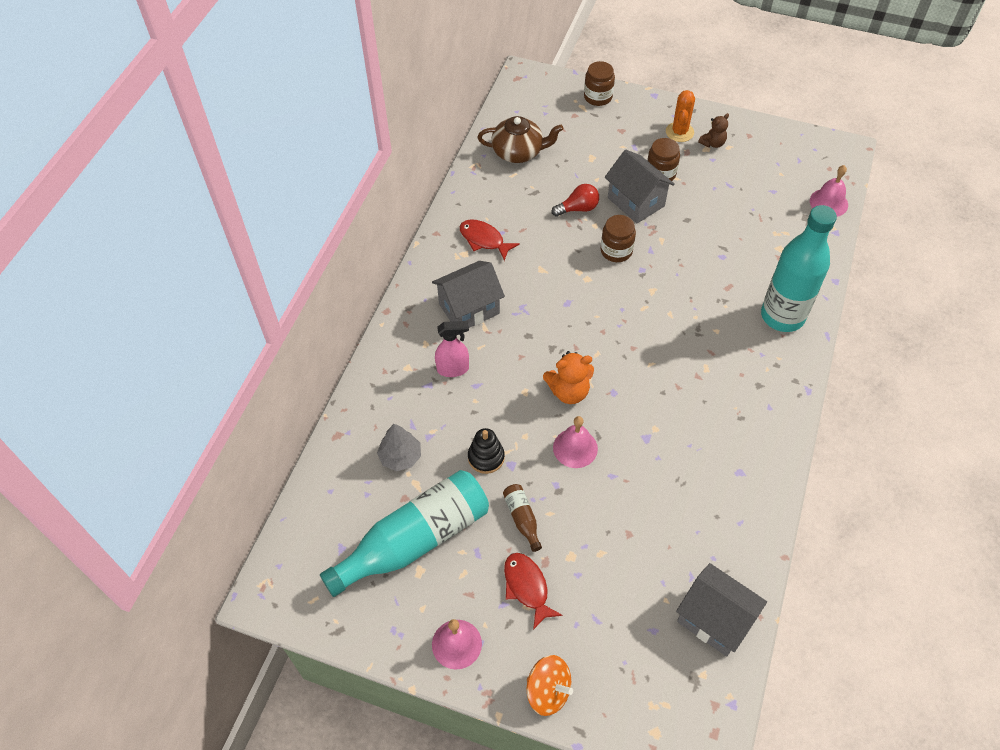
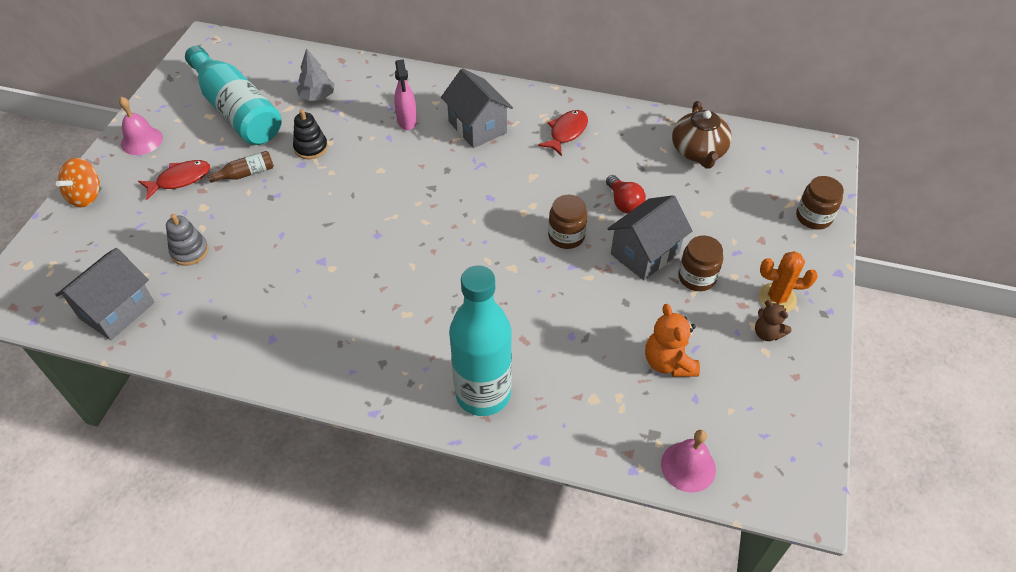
camera: 85 degrees right, 5 degrees down
orange teddy bear [543,351,594,404] -> orange teddy bear moved to [645,304,700,377]
pink bell [553,416,598,468] -> none
none -> grey stacking toy [166,214,209,266]

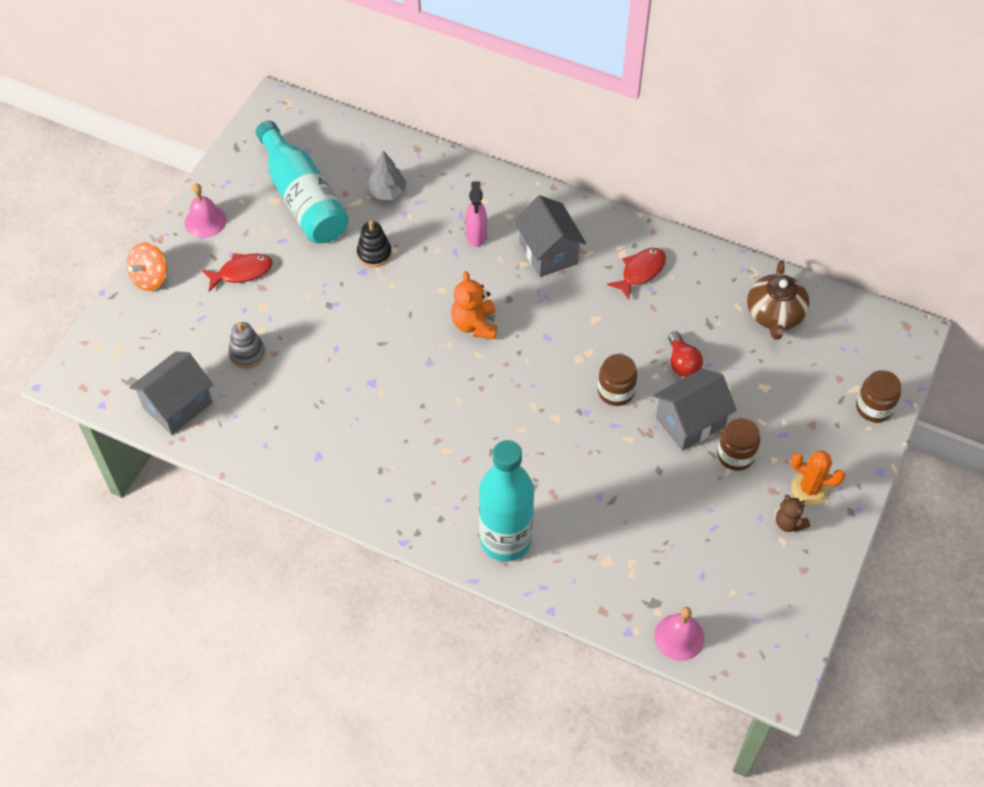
camera: 10 degrees right, 5 degrees up
brown bottle [207,151,274,183] -> none
orange teddy bear [645,304,700,377] -> orange teddy bear moved to [451,271,497,339]

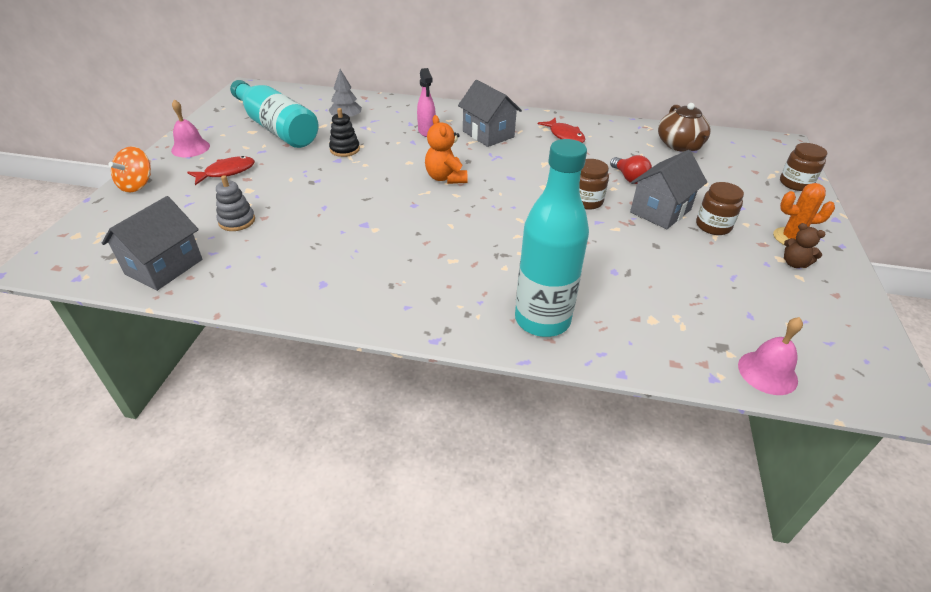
camera: 15 degrees left, 15 degrees down
red fish [607,248,666,300] -> red fish turned 120 degrees clockwise [538,118,585,143]

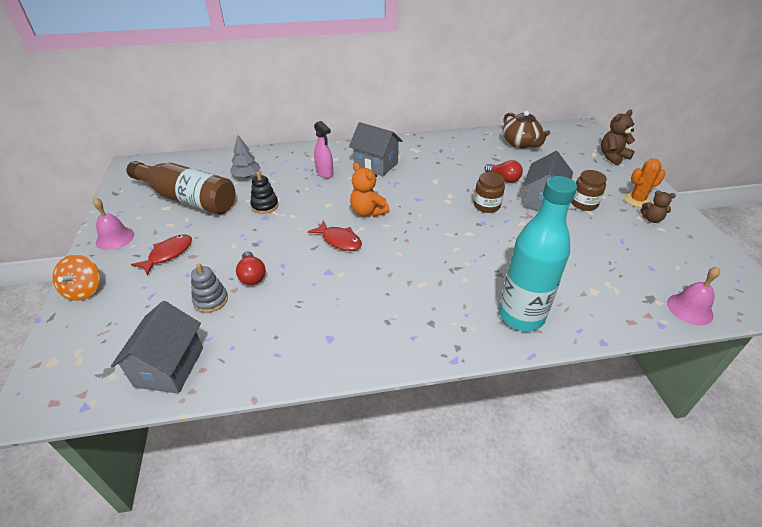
camera: 20 degrees left, 0 degrees up
turquoise bottle [230,80,318,148] -> brown bottle [127,161,236,215]
red fish [538,118,585,143] -> red fish moved to [308,220,362,251]
brown jar [780,143,827,191] -> brown teddy bear [601,110,635,165]
none -> red light bulb [236,251,266,285]

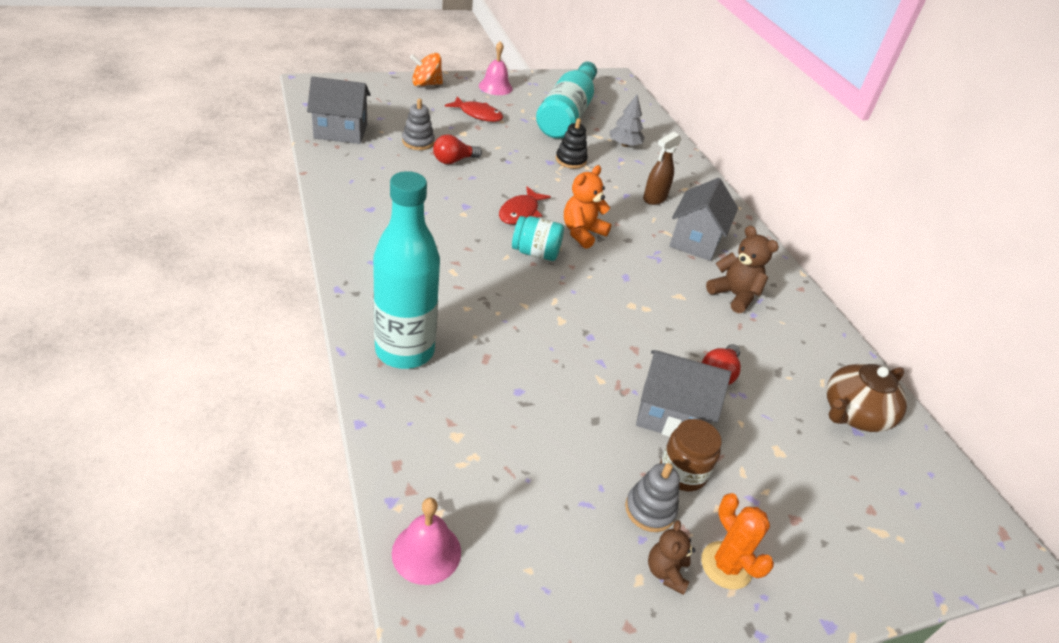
camera: 75 degrees right, 0 degrees up
brown bottle [127,161,236,215] -> turquoise bottle [536,61,597,139]
pink spray bottle [314,121,333,178] -> brown spray bottle [643,132,682,205]
brown jar [474,172,505,213] -> none
brown teddy bear [601,110,635,165] -> brown teddy bear moved to [706,226,779,313]
none -> turquoise jar [512,216,564,261]
none -> grey stacking toy [625,463,680,532]

